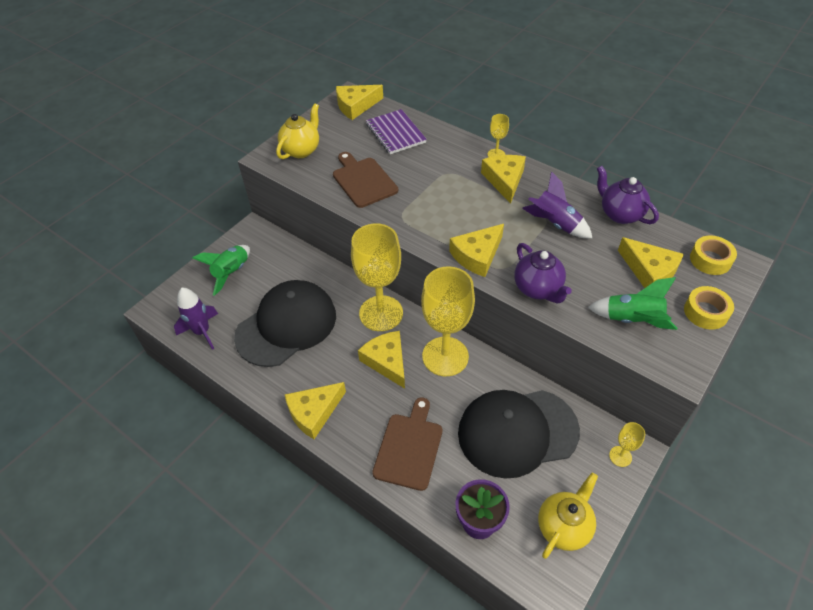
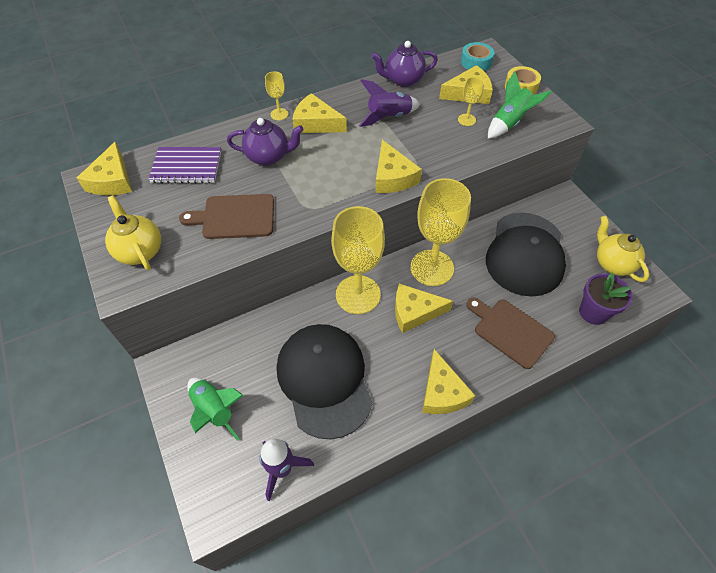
camera: 65 degrees left, 5 degrees up
purple teapot [514,243,572,303] -> purple teapot moved to [227,118,304,166]
yellow goblet [609,422,645,467] -> yellow goblet moved to [458,77,484,126]
yellow tape [690,235,737,275] -> turquoise tape [461,42,495,71]

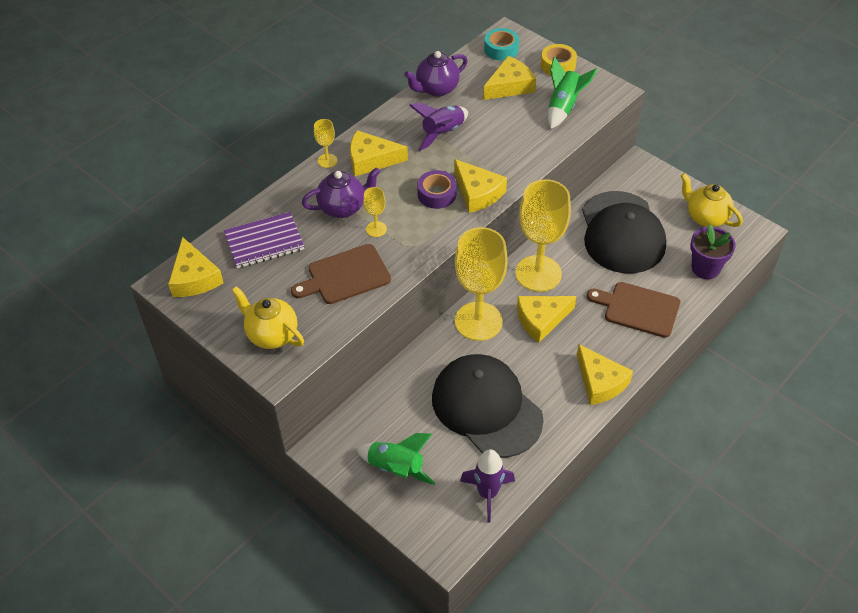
camera: 20 degrees left, 5 degrees down
yellow goblet [458,77,484,126] -> yellow goblet moved to [363,187,387,237]
none -> purple tape [417,170,457,209]

